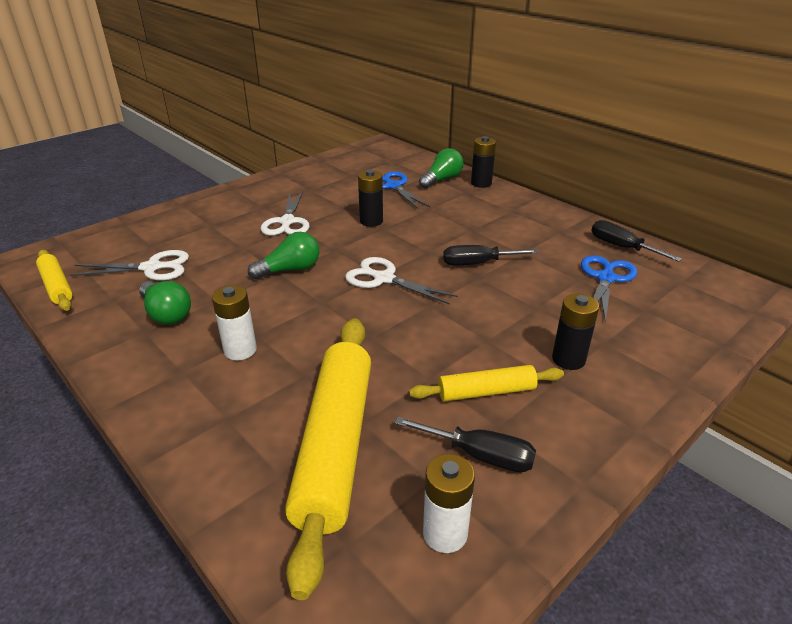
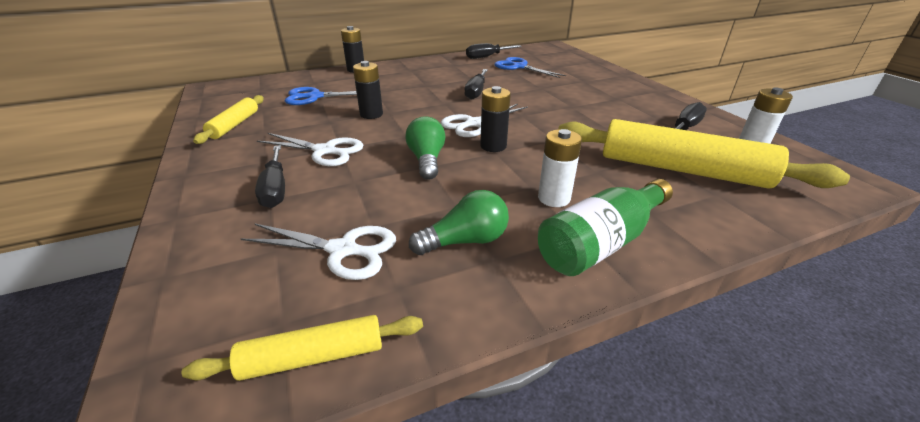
camera: 70 degrees left, 0 degrees up
white scissors [70,250,189,281] -> white scissors turned 90 degrees clockwise [241,223,396,280]
yellow rolling pin [409,365,564,401] -> yellow rolling pin moved to [193,95,264,144]
green light bulb [419,148,463,189] -> none
black battery [552,294,599,370] -> black battery moved to [480,86,511,152]
none -> black screwdriver [255,145,285,208]
none -> green bottle [538,179,673,276]

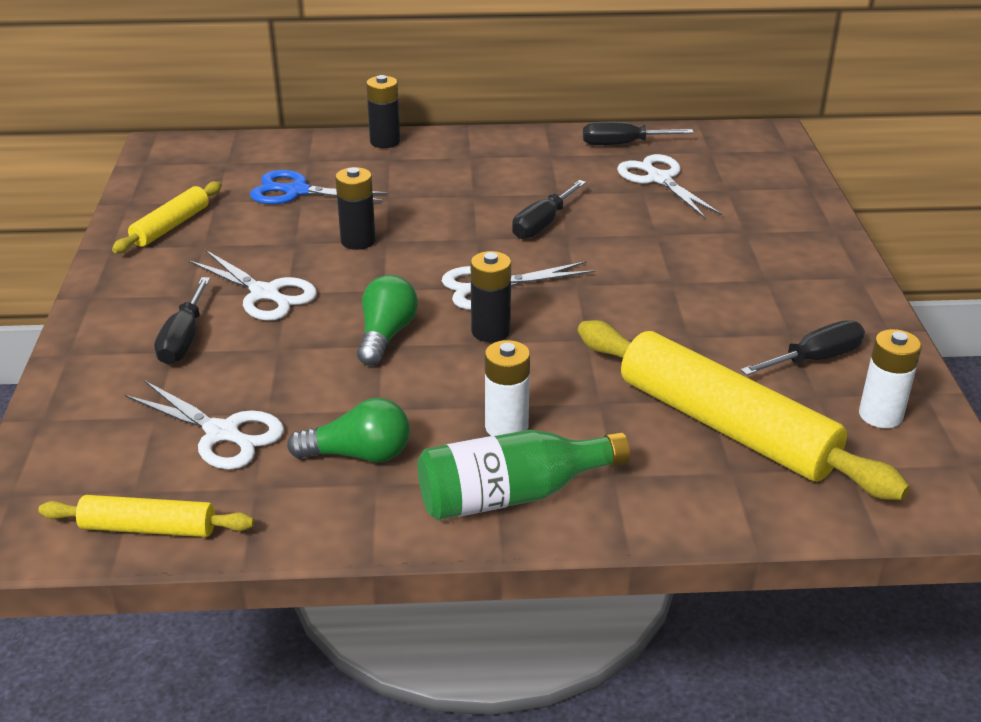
camera: 20 degrees right, 0 degrees up
blue scissors [494,57,566,78] -> white scissors [617,154,722,218]

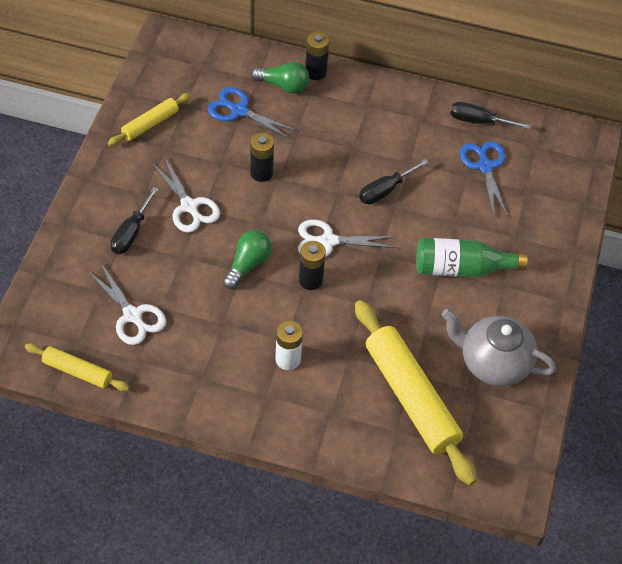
camera: 15 degrees right, 20 degrees up
green light bulb [287,398,410,463] -> green light bulb moved to [251,62,309,94]
green bottle [418,430,630,520] -> green bottle moved to [416,238,528,277]
white scissors [617,154,722,218] -> blue scissors [460,141,508,217]
black screwdriver [741,320,865,376] -> grey teapot [442,309,556,386]
white battery [859,329,922,428] -> none

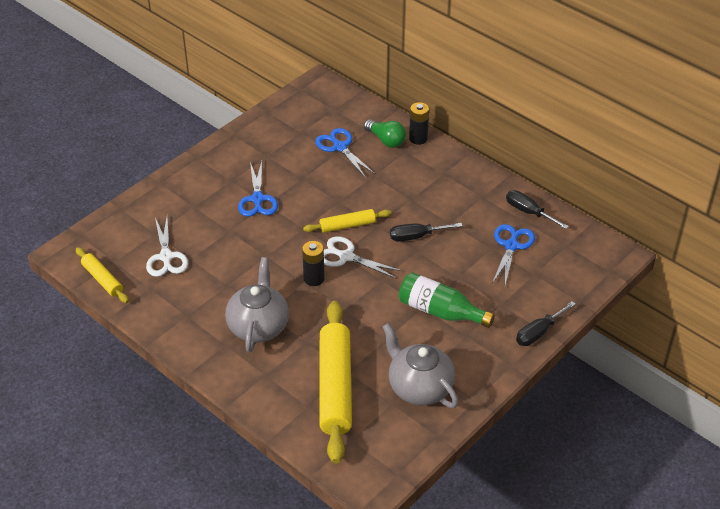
camera: 30 degrees right, 10 degrees down
yellow rolling pin [108,93,191,146] -> yellow rolling pin moved to [303,209,391,233]
black screwdriver [111,187,159,254] -> black screwdriver moved to [516,301,576,346]
white scissors [152,156,220,233] -> blue scissors [238,161,278,217]
green light bulb [223,230,272,289] -> none
black battery [250,133,274,182] -> none
white battery [275,321,303,370] -> grey teapot [225,257,289,352]

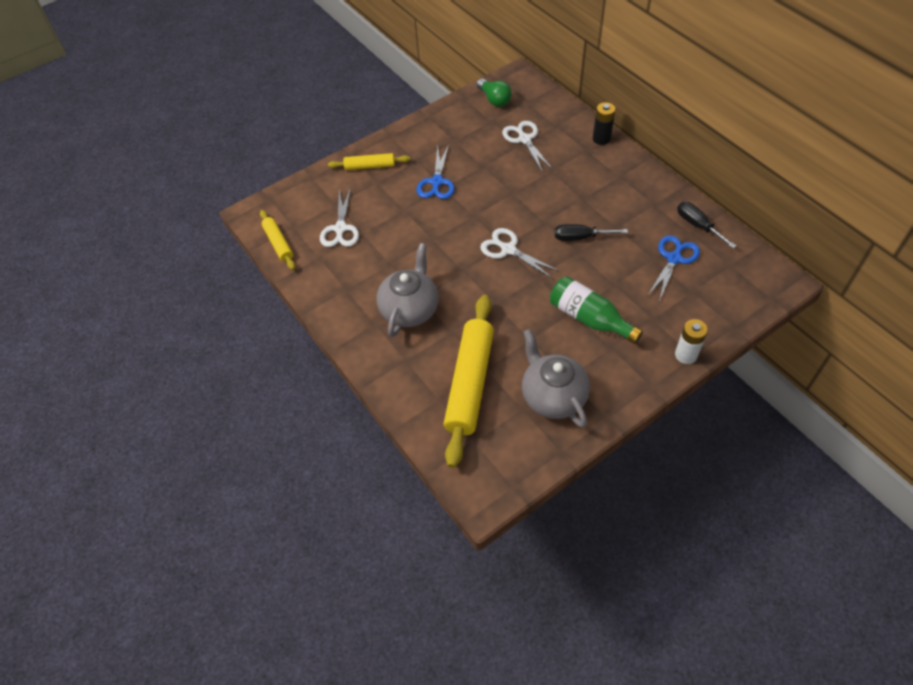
camera: 15 degrees right, 10 degrees up
black battery [302,241,325,286] -> none
yellow rolling pin [303,209,391,233] -> yellow rolling pin moved to [328,153,410,170]
blue scissors [315,128,375,178] -> white scissors [502,121,553,172]
green light bulb [364,119,406,148] -> green light bulb moved to [476,78,512,107]
black screwdriver [516,301,576,346] -> white battery [675,319,708,364]

